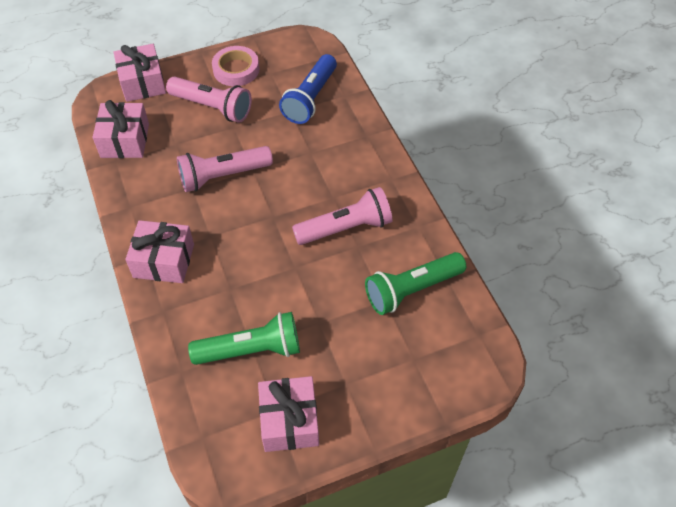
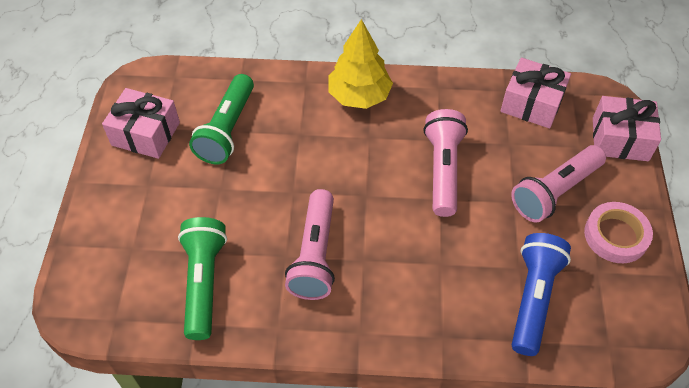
camera: 115 degrees right, 0 degrees up
pink gift [125,220,194,283] -> yellow tree [328,19,393,109]
blue flashlight [279,54,337,124] -> blue flashlight turned 60 degrees clockwise [512,233,571,356]

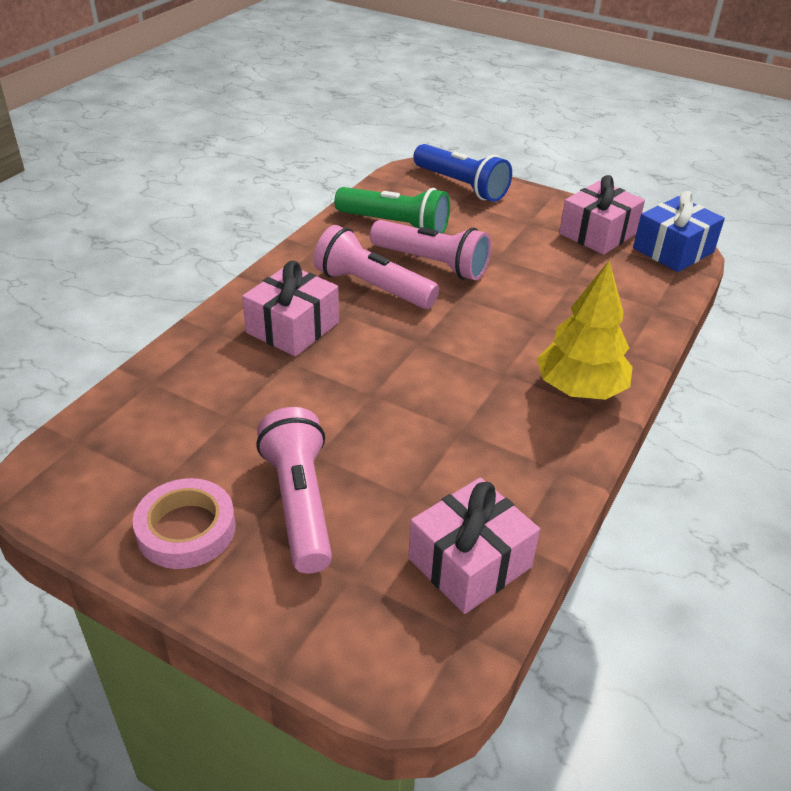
camera: 115 degrees right, 15 degrees down
green flashlight [189,74,254,164] -> none
pink flashlight [424,109,468,217] -> pink flashlight moved to [370,220,491,280]
blue flashlight [512,233,571,356] -> blue flashlight moved to [413,144,512,202]
pink gift [593,96,661,161] -> pink gift moved to [242,261,339,356]
none -> blue gift [633,191,725,272]

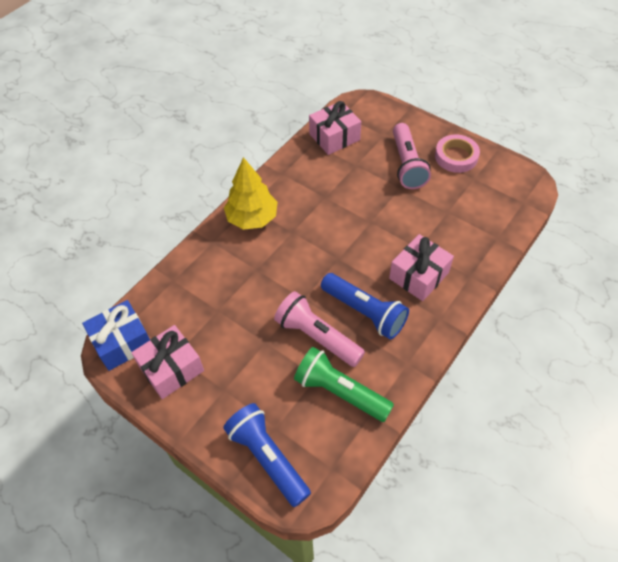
camera: 170 degrees left, 15 degrees up
pink flashlight [314,225,439,309] -> blue flashlight [321,273,409,339]

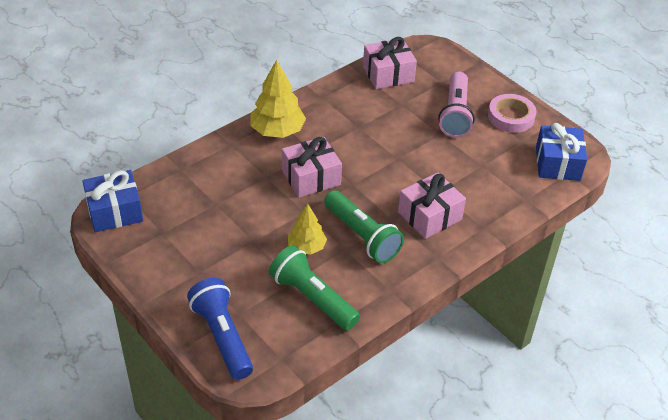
camera: 10 degrees right, 10 degrees down
pink gift [131,325,204,399] -> pink gift moved to [282,137,342,198]
pink flashlight [274,291,365,367] -> yellow tree [288,203,327,254]
blue flashlight [321,273,409,339] -> green flashlight [324,190,404,263]
none -> blue gift [536,123,587,181]

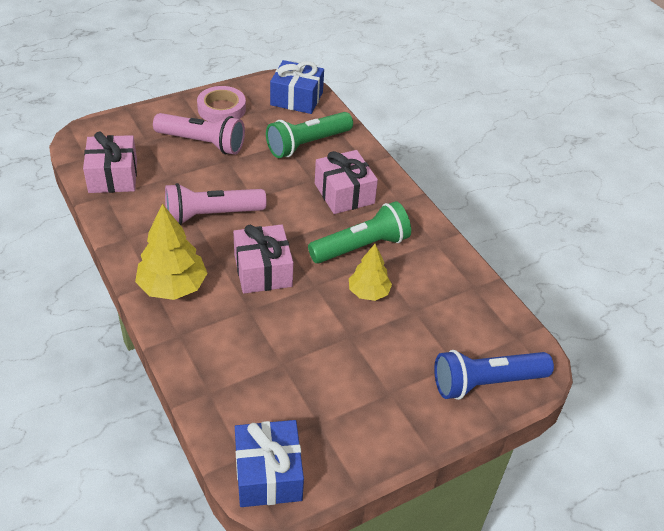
camera: 80 degrees left, 0 degrees up
green flashlight [269,245,360,331] -> green flashlight moved to [266,112,353,158]
none -> pink flashlight [165,183,267,225]

